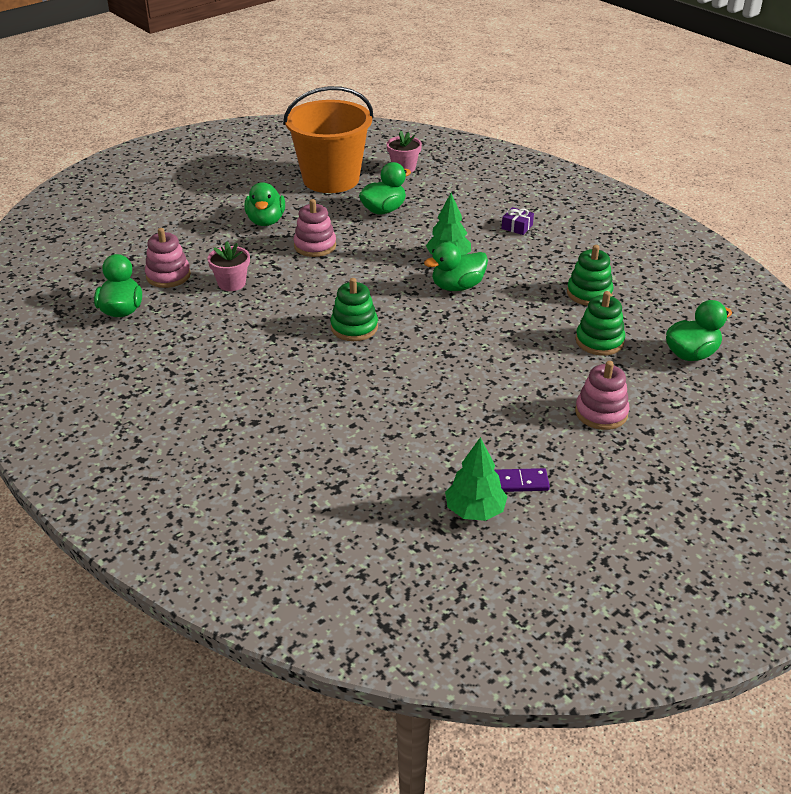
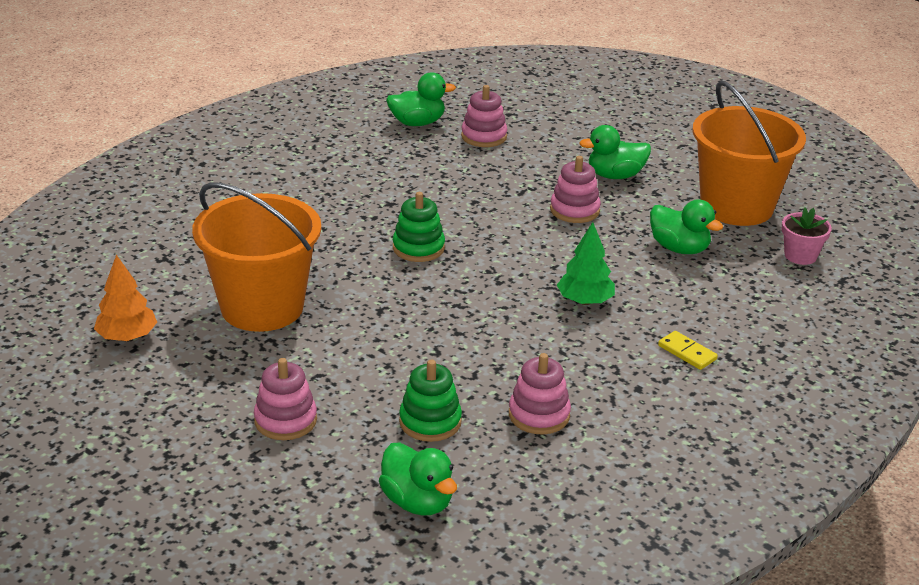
camera: 80 degrees right, 5 degrees down
pink flower pot [208,241,250,291] -> none
green duck [424,242,488,291] -> none
green tree [445,437,508,521] -> orange tree [94,255,157,341]
purple domino [494,468,550,492] -> none
purple gift [502,207,534,235] -> yellow domino [658,331,718,370]
green stacking toy [567,245,614,306] -> pink stacking toy [509,353,571,434]
none -> orange bucket [192,182,321,332]

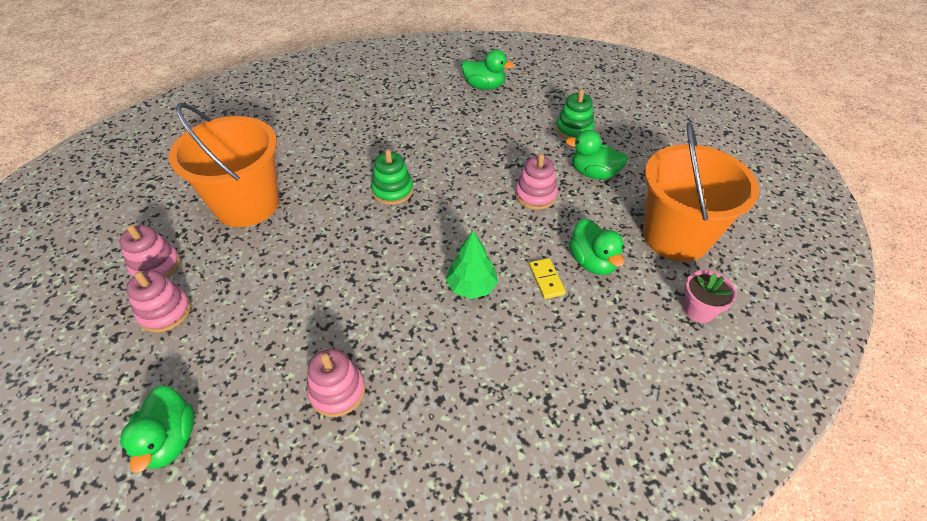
camera: 30 degrees right, 15 degrees up
orange tree [94,255,157,341] -> none
green stacking toy [399,359,462,442] -> green stacking toy moved to [556,89,594,139]
pink stacking toy [461,85,508,147] -> pink stacking toy moved to [119,225,181,278]
yellow domino [658,331,718,370] -> yellow domino moved to [529,258,566,299]

